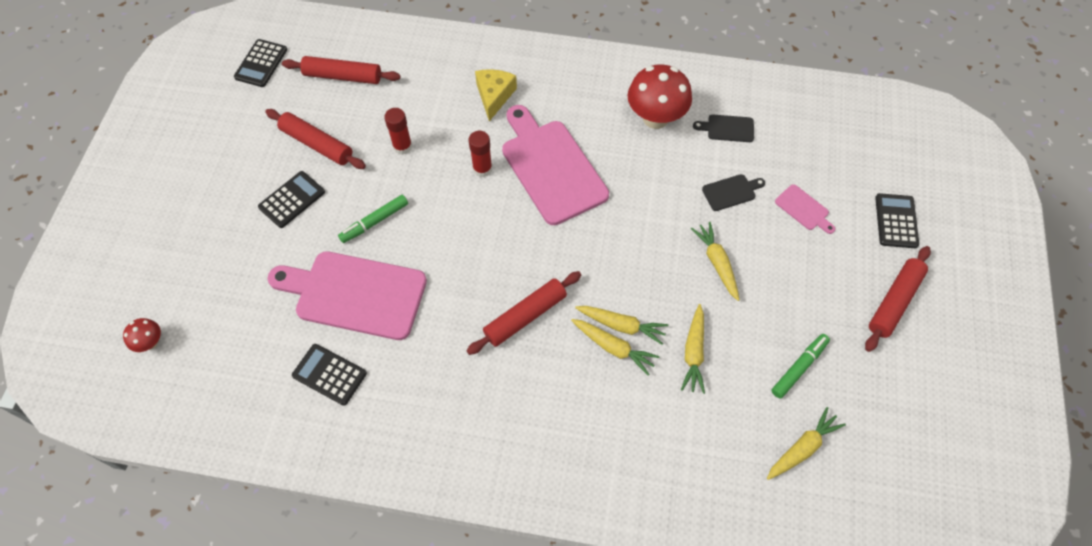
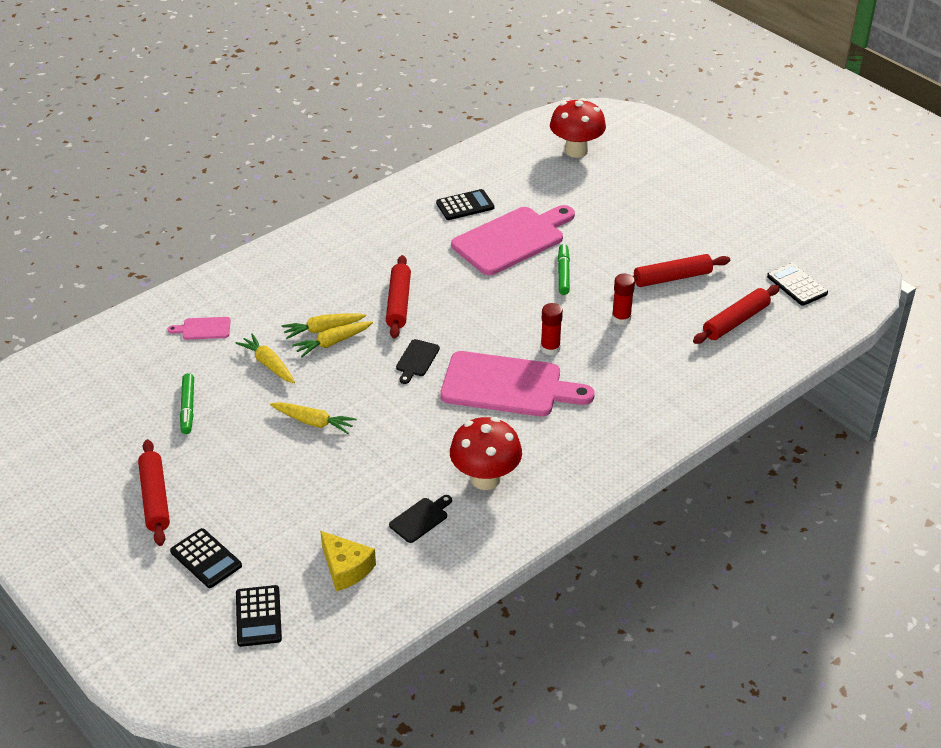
camera: 130 degrees right, 20 degrees down
red mushroom [123,318,161,352] -> red mushroom [550,98,606,158], size x2.06
black calculator [258,171,325,228] -> black calculator moved to [236,585,282,647]
yellow cheese [475,69,517,121] -> yellow cheese moved to [320,531,376,591]
black cutting board [702,174,765,211] -> black cutting board moved to [396,339,440,384]
yellow carrot [767,407,846,480] -> none
pink cutting board [775,184,835,234] -> pink cutting board moved to [167,317,231,340]

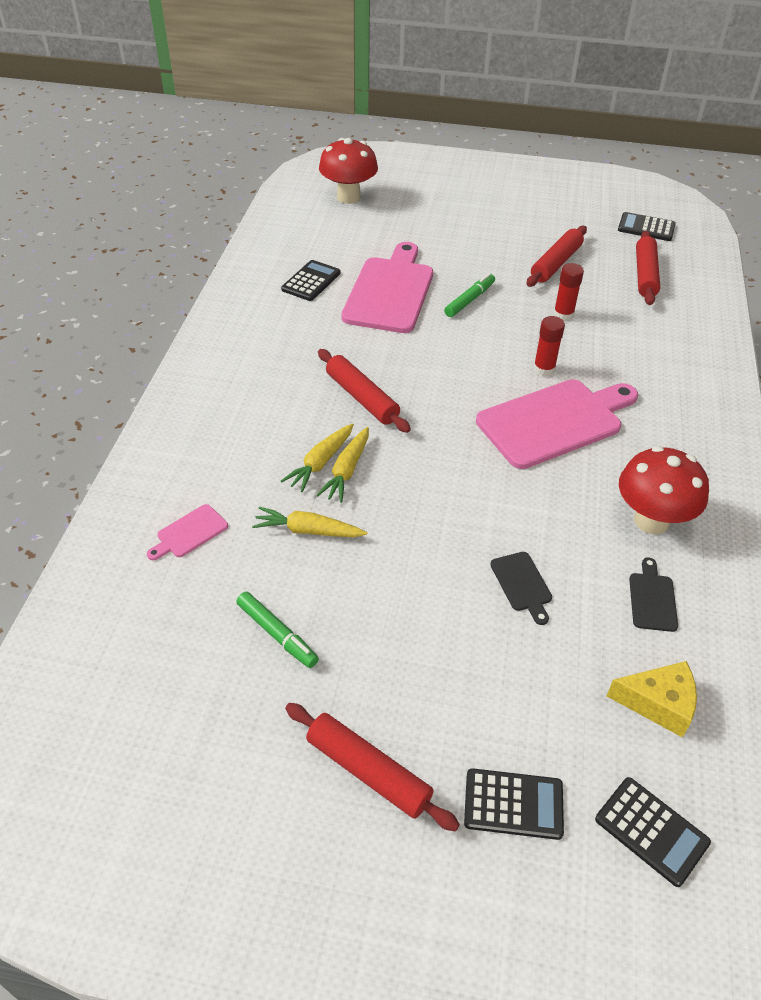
camera: 40 degrees left, 5 degrees up
yellow carrot [270,402,357,434] -> none
black cutting board [396,339,440,384] -> black cutting board moved to [490,552,552,625]
green marker [558,244,570,295] -> green marker turned 75 degrees clockwise [444,273,495,317]

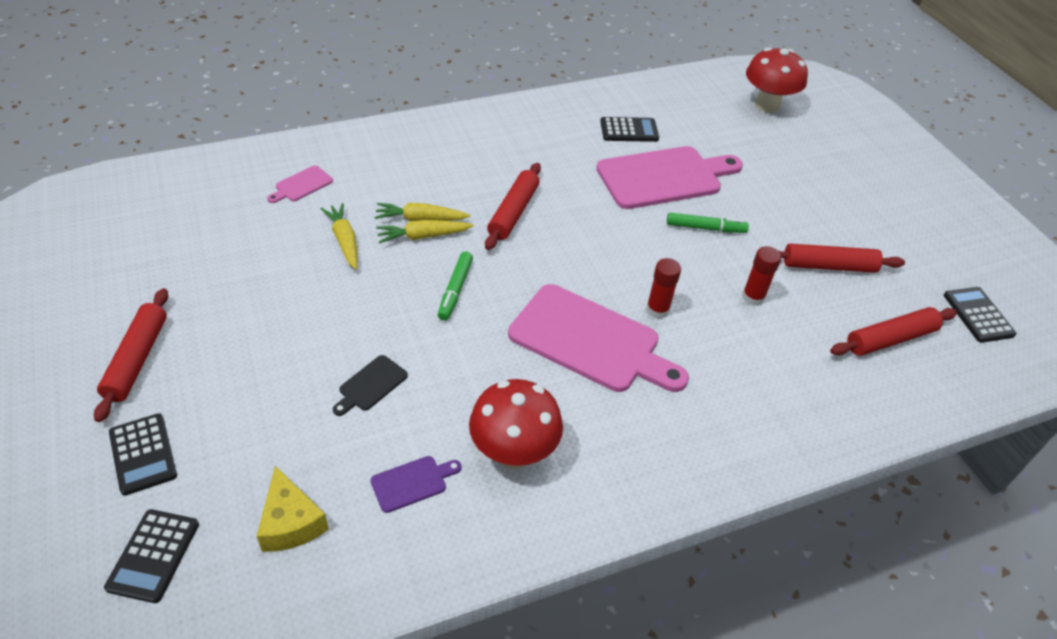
camera: 55 degrees right, 0 degrees up
pink cutting board [147,504,228,560] -> pink cutting board turned 60 degrees counterclockwise [267,166,333,203]
green marker [236,592,319,668] -> green marker moved to [438,252,473,321]
black cutting board [629,557,678,632] -> purple cutting board [371,456,462,513]

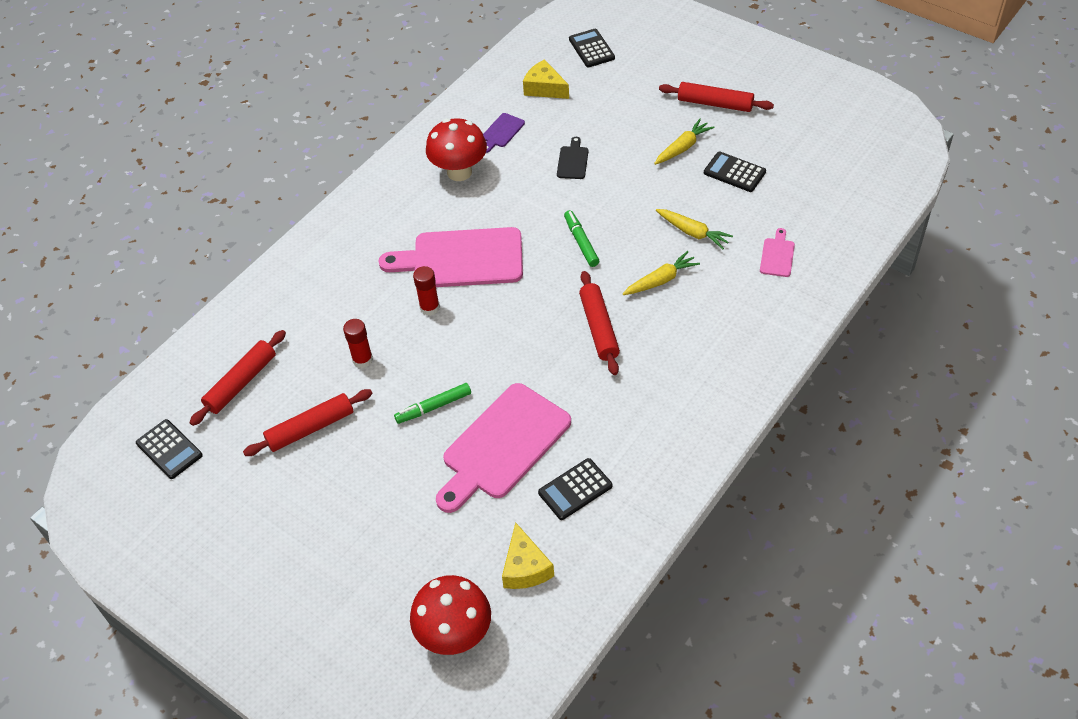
camera: 155 degrees right, 5 degrees up
red rolling pin [94,288,168,422] -> red rolling pin turned 45 degrees counterclockwise [659,82,774,112]
black calculator [109,413,177,496] -> black calculator moved to [704,151,766,192]
yellow carrot [376,220,474,243] -> yellow carrot moved to [654,119,714,165]
none -> yellow cheese [502,522,554,589]

